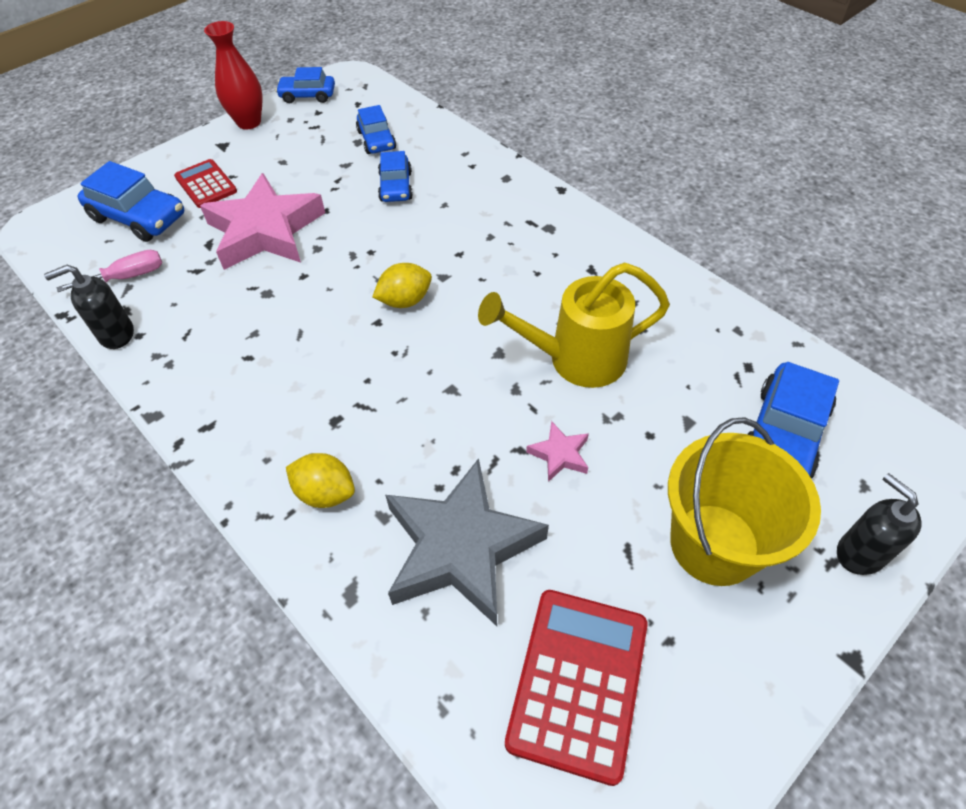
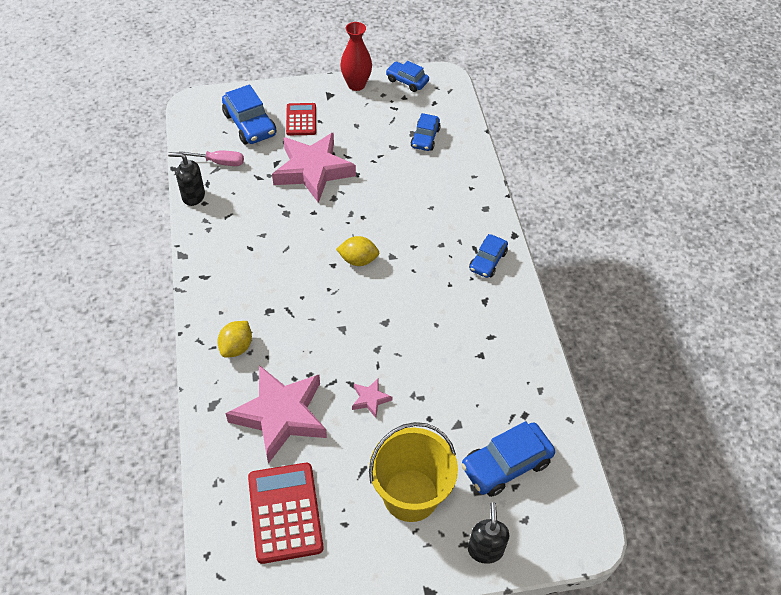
camera: 30 degrees right, 0 degrees up
yellow lemon [286,453,355,508] -> yellow lemon turned 60 degrees clockwise [217,321,252,357]
blue car [378,151,413,202] -> blue car moved to [469,234,508,278]
grey star [385,458,549,626] -> pink star [225,365,327,464]
yellow watering can [478,262,670,388] -> none
red calculator [505,590,648,786] -> red calculator turned 60 degrees counterclockwise [248,463,324,564]

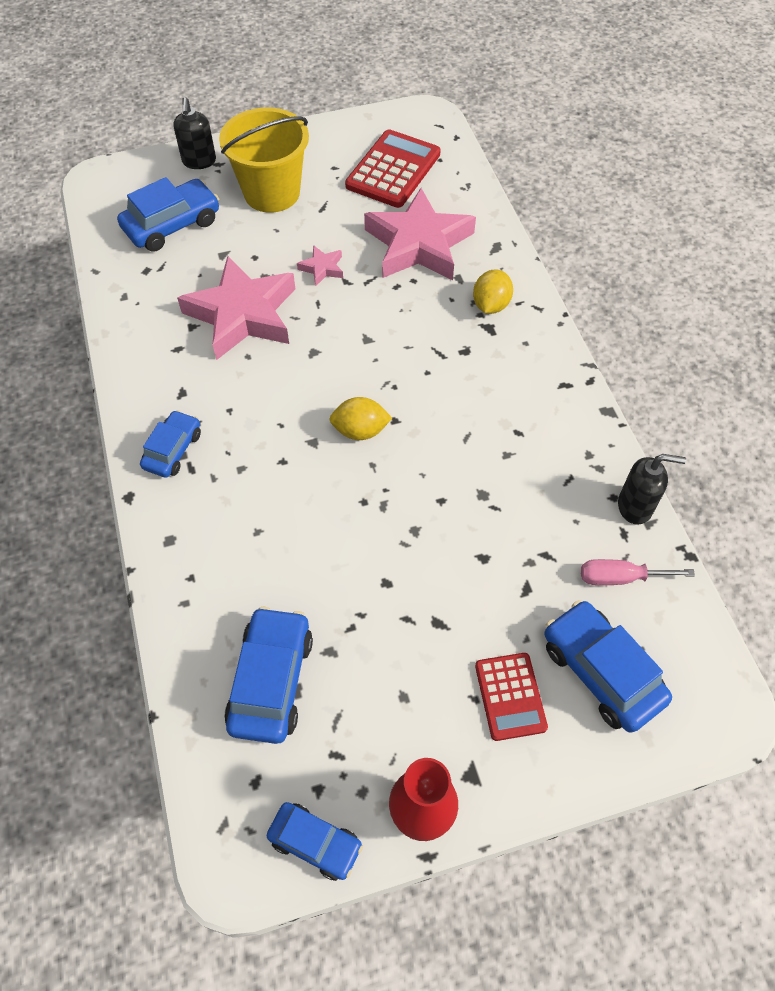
camera: 175 degrees right, 5 degrees up
red calculator [248,463,324,564] -> red calculator turned 135 degrees counterclockwise [345,129,441,208]
pink star [272,132,356,203] -> pink star moved to [177,256,295,360]
blue car [411,113,441,151] -> blue car [224,606,313,744], size x1.58

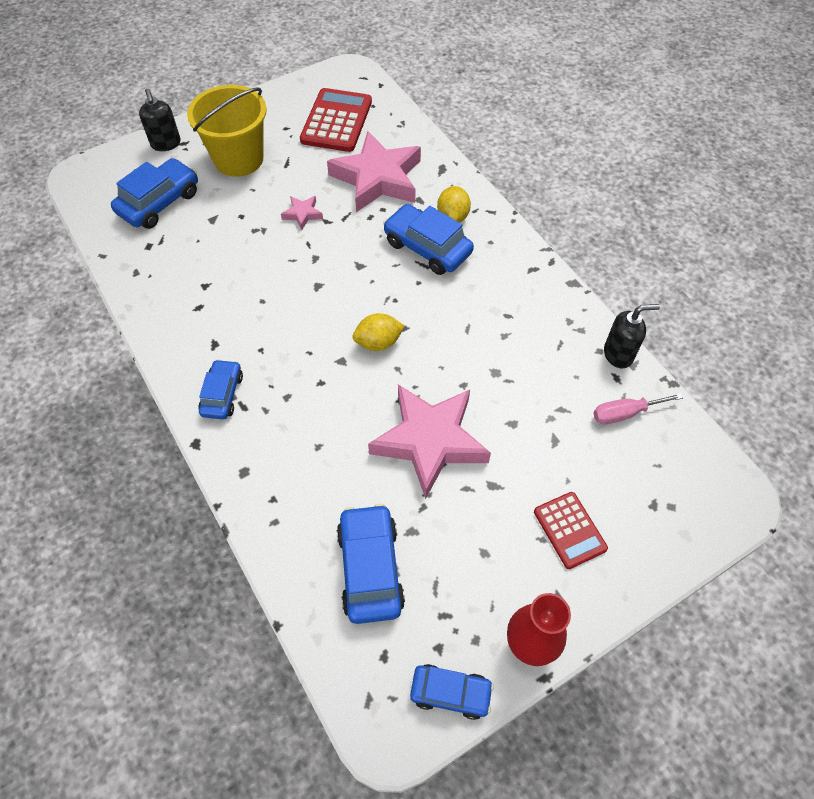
camera: 15 degrees left, 0 degrees up
pink star [177,256,295,360] -> pink star moved to [368,384,491,499]
blue car [545,600,672,732] -> blue car moved to [383,204,474,275]

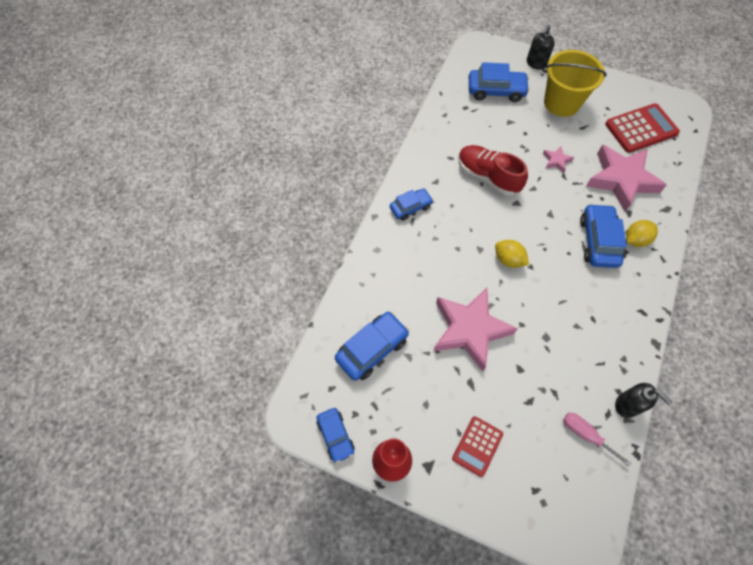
camera: 55 degrees right, 5 degrees up
none -> red shoe [458,145,528,196]

